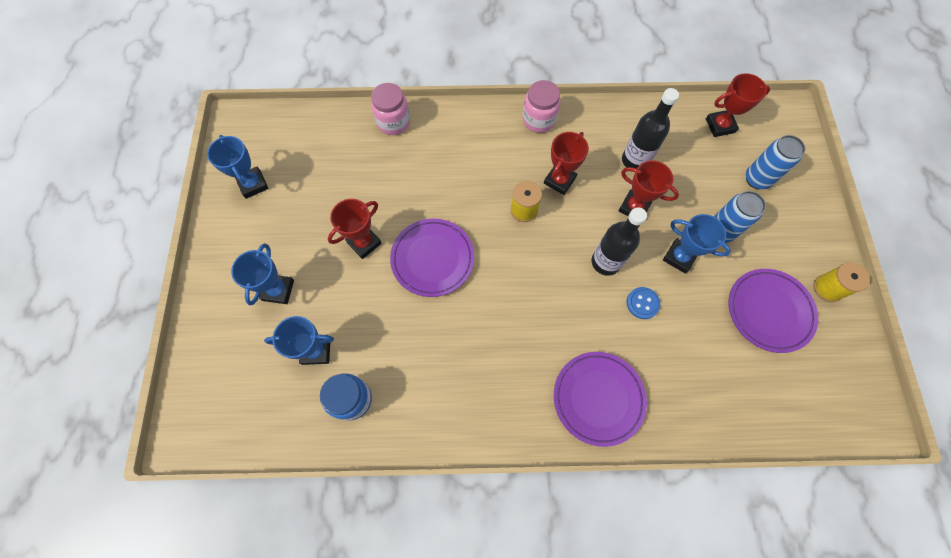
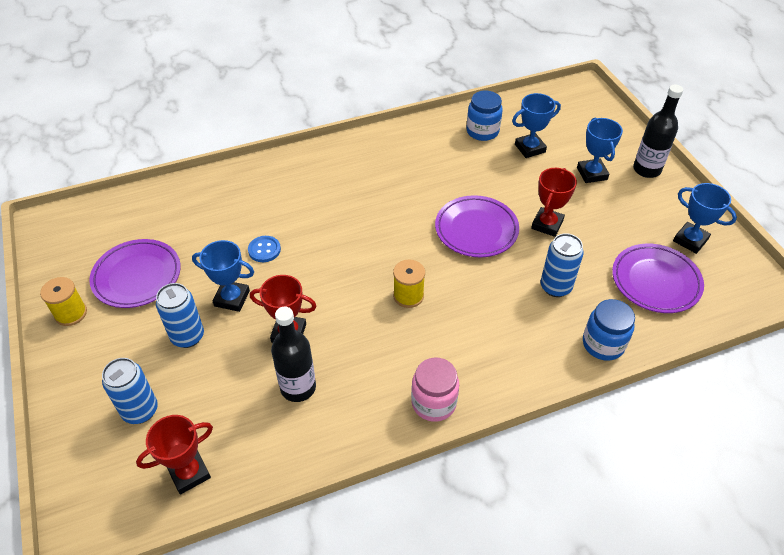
camera: 160 degrees right, 20 degrees down
pink jar [371,83,410,135] -> blue jar [583,299,635,361]
red trophy [544,132,589,195] -> none
purple plate [554,352,647,447] -> purple plate moved to [612,244,704,313]
black bottle [592,207,647,276] -> black bottle moved to [633,85,683,178]
none -> blue can [541,233,584,297]

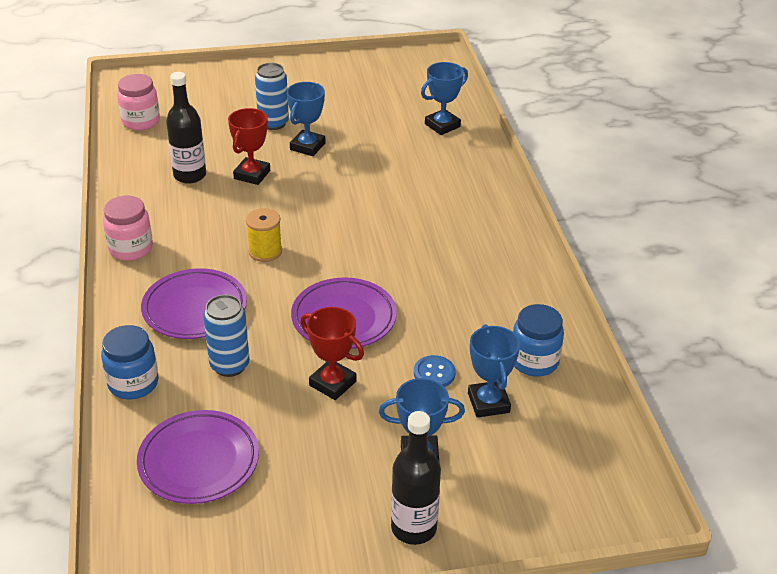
camera: 100 degrees right, 10 degrees down
yellow spool [40,277,87,326] -> none
purple plate [89,239,181,308] -> purple plate moved to [141,268,247,339]
blue can [102,358,158,424] -> none
red trophy [136,415,213,494] -> pink jar [117,74,160,131]
blue button [248,236,281,262] -> blue button moved to [414,355,456,387]
blue trophy [673,183,737,254] -> blue trophy moved to [421,62,468,135]

